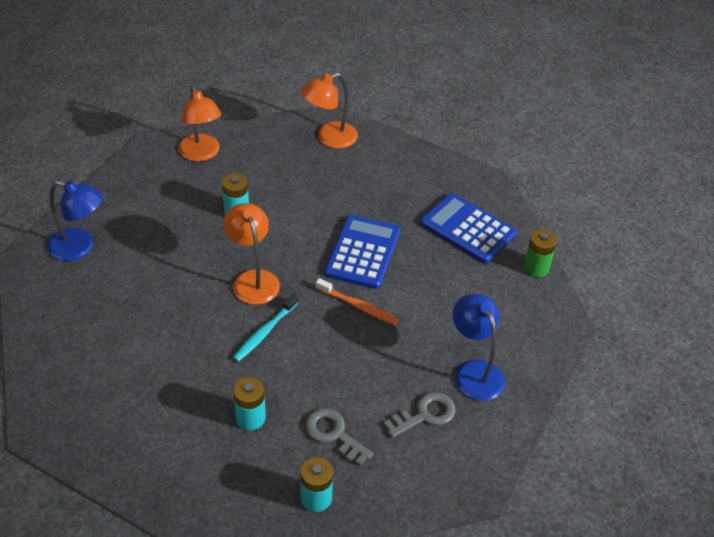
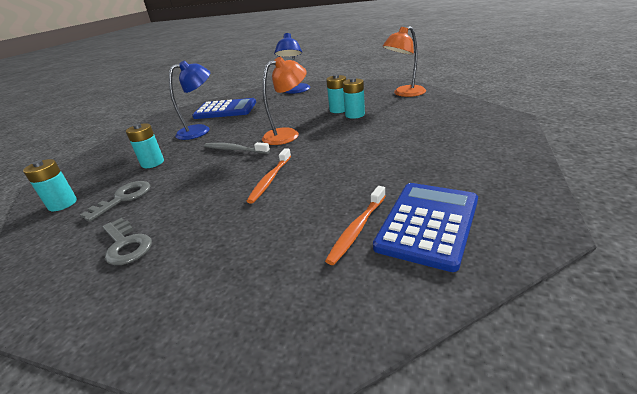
camera: 85 degrees right, 15 degrees down
turquoise toothbrush [233,294,299,362] -> grey toothbrush [204,142,270,154]
orange lamp [301,73,358,149] -> none
blue calculator [325,215,401,289] -> blue calculator moved to [192,98,256,119]
blue lamp [453,293,505,401] -> blue lamp moved to [169,60,210,140]
green battery [524,229,557,278] -> none
none -> orange toothbrush [325,186,386,265]
none -> turquoise battery [326,74,346,113]

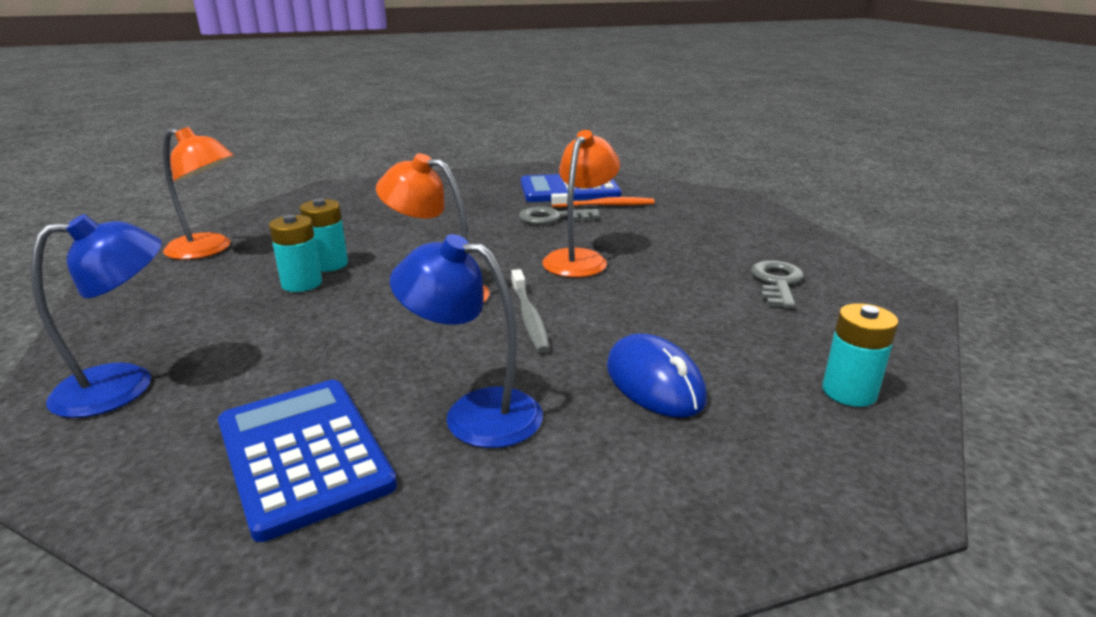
camera: 130 degrees left, 5 degrees down
grey key [80,181,150,221] -> grey key moved to [519,207,600,225]
turquoise battery [126,123,164,168] -> blue mouse [607,333,707,418]
orange toothbrush [247,148,291,204] -> orange lamp [542,130,620,277]

